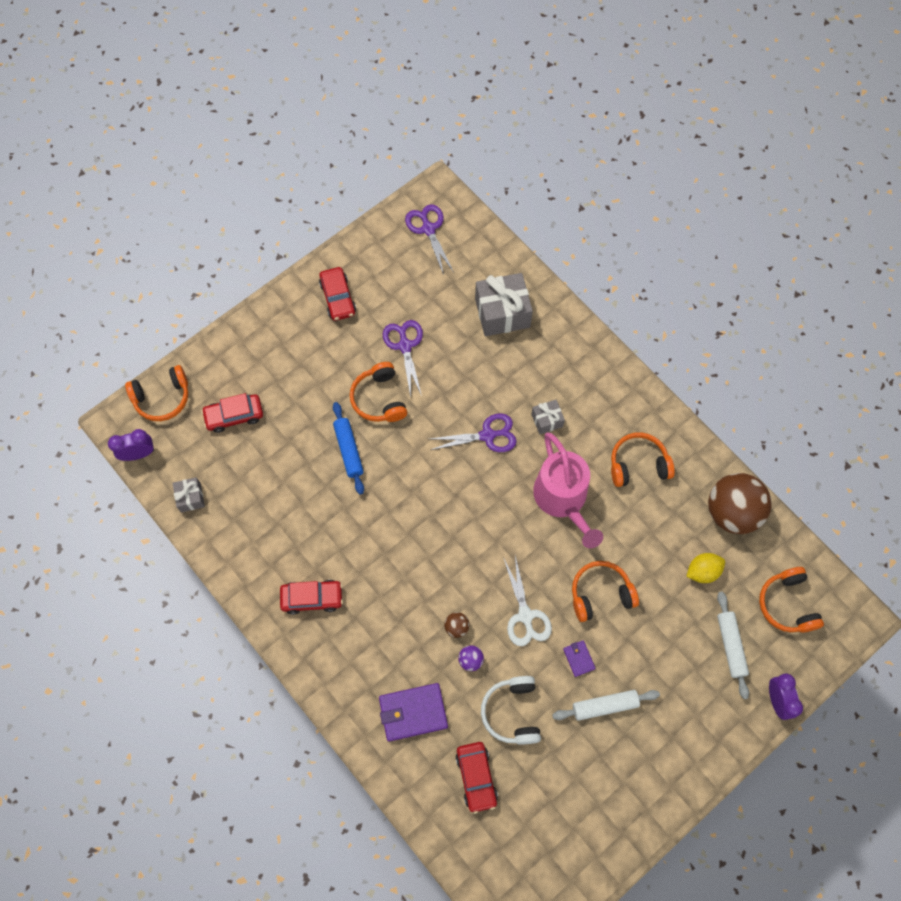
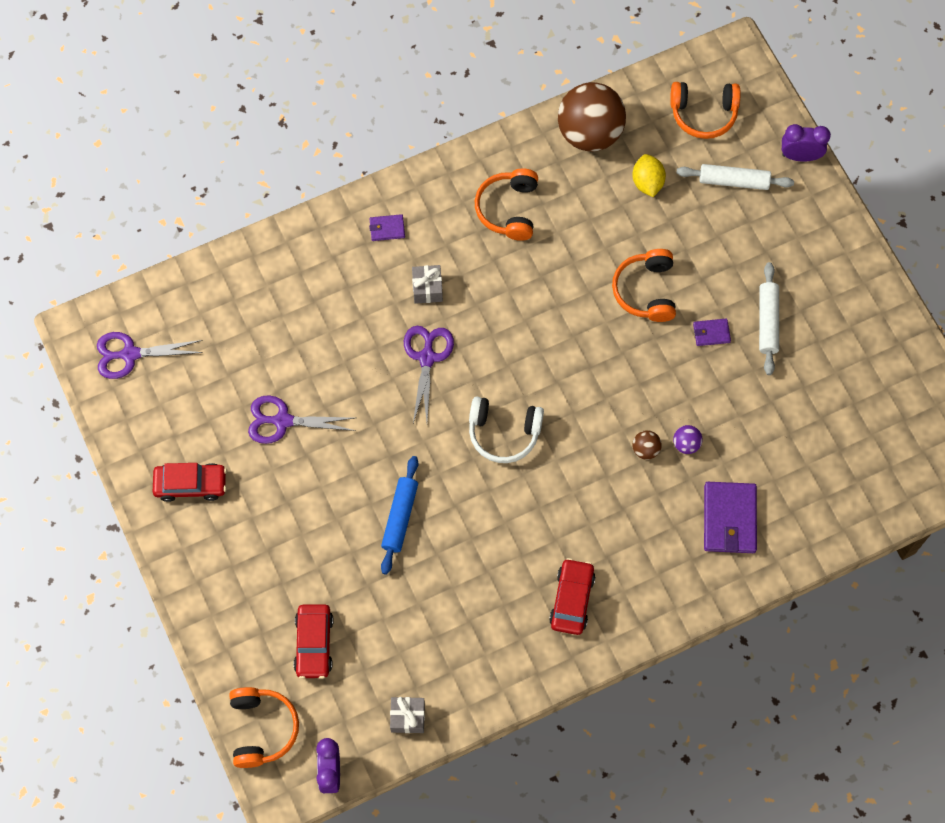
camera: 75 degrees left, 0 degrees up
blue rolling pin [333,402,364,495] -> blue rolling pin turned 75 degrees counterclockwise [381,456,418,575]
orange headphones [350,362,407,422] -> none
red car [456,742,498,814] -> none
grey gift [475,273,533,336] -> none
white headphones [481,676,541,745] -> white headphones moved to [469,397,544,463]
white scissors [503,556,552,646] -> none
pink watering can [533,432,603,548] -> none
none -> purple wallet [369,214,405,241]

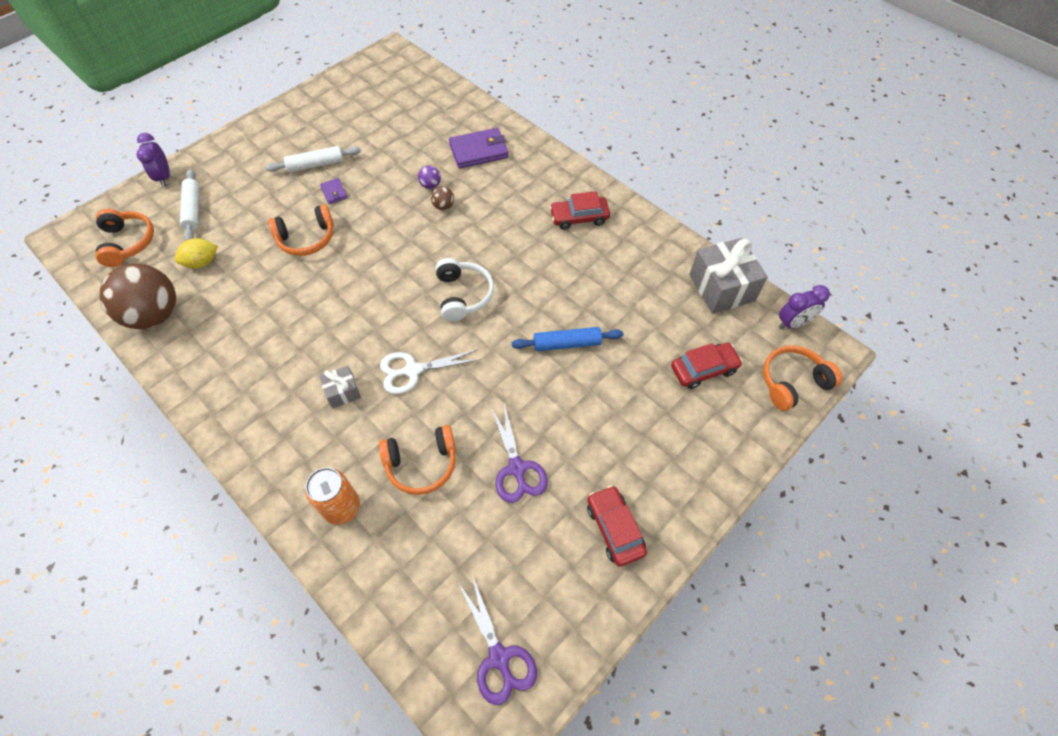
camera: 110 degrees left, 10 degrees down
purple wallet [369,214,405,241] -> none
grey gift [390,697,425,733] -> grey gift [689,238,768,314], size x1.93
purple scissors [404,326,454,423] -> white scissors [380,349,481,394]
orange headphones [475,168,538,241] -> orange headphones moved to [379,425,456,495]
none -> orange can [305,468,360,525]

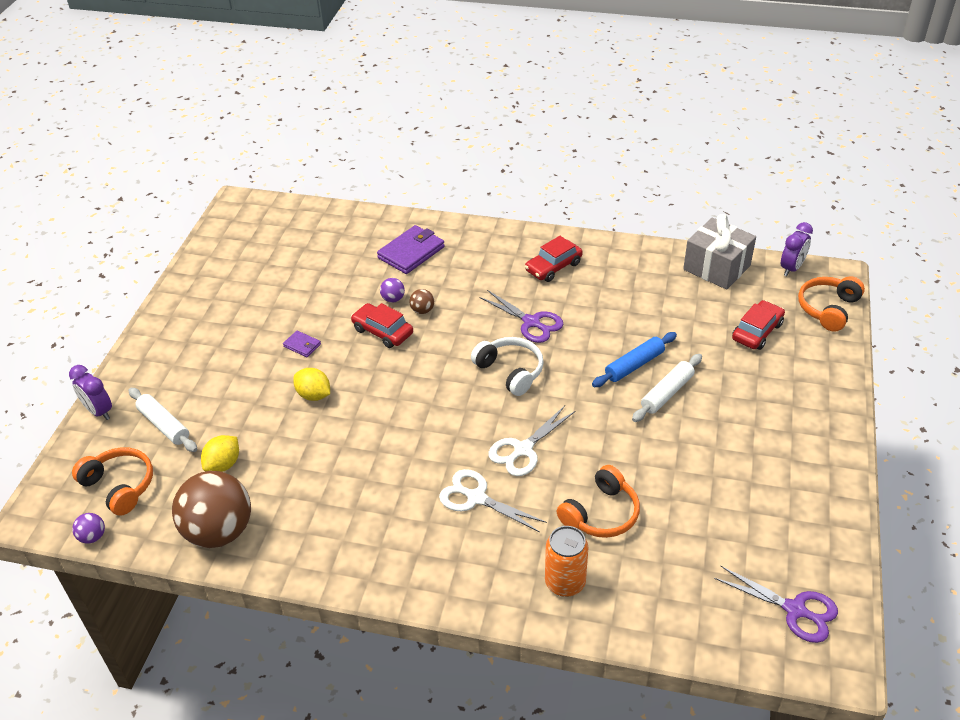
camera: 30 degrees left, 15 degrees down
white rolling pin [266,146,361,172] -> white rolling pin moved to [632,354,702,422]
orange headphones [268,204,334,256] -> yellow lemon [293,368,330,401]
grey gift [319,366,361,409] -> white scissors [439,469,547,532]
purple scissors [491,404,548,503] -> purple scissors moved to [479,290,564,343]
red car [587,485,647,567] -> red car moved to [351,303,413,348]
none -> purple ball [72,513,105,544]

